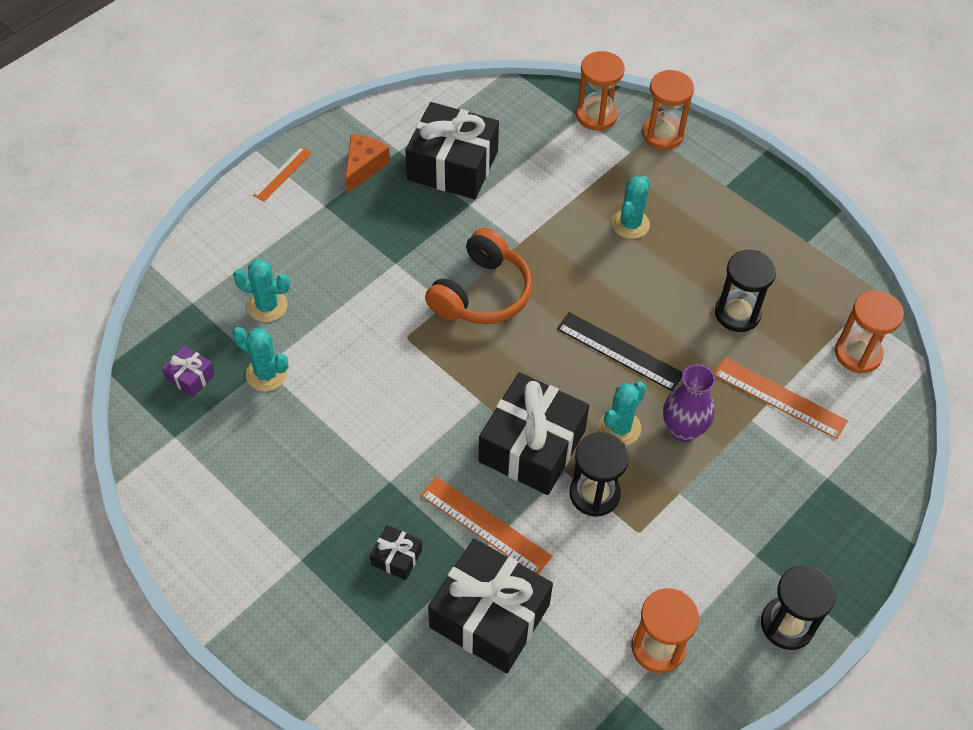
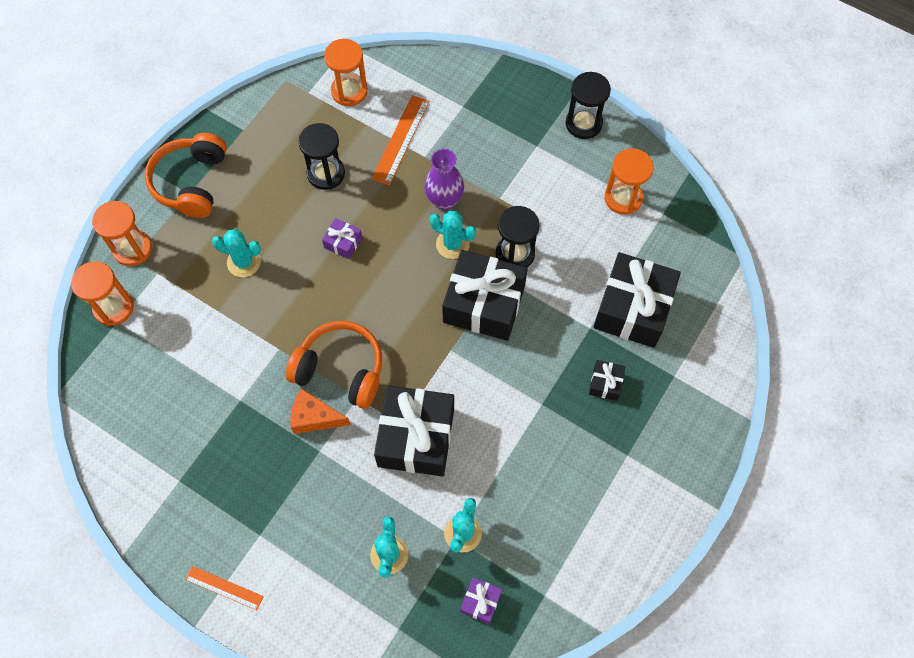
camera: 100 degrees left, 10 degrees up
orange cheese [345,134,390,194] -> orange cheese moved to [290,389,351,434]
black gift [405,102,499,199] -> black gift moved to [374,385,454,476]
orange ruler [420,476,552,574] -> none
black ruler [557,312,683,391] -> none
none -> orange headphones [145,133,227,218]
none -> purple gift [322,218,362,260]

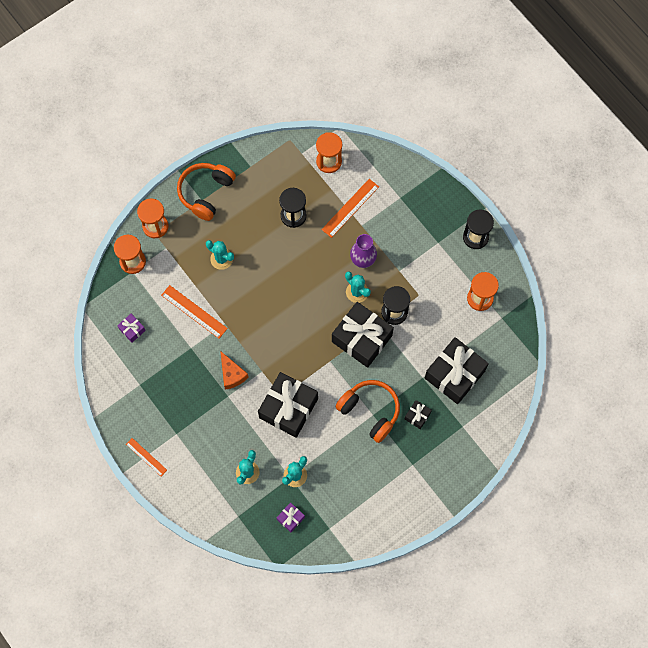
camera: 20 degrees right, 5 degrees up
orange headphones [286,321,382,409] -> orange headphones moved to [336,380,400,443]
orange cheese [290,389,351,434] -> orange cheese turned 150 degrees counterclockwise [220,351,249,390]
purple gift [322,218,362,260] -> purple gift moved to [117,314,146,342]
none -> orange ruler [161,285,228,339]

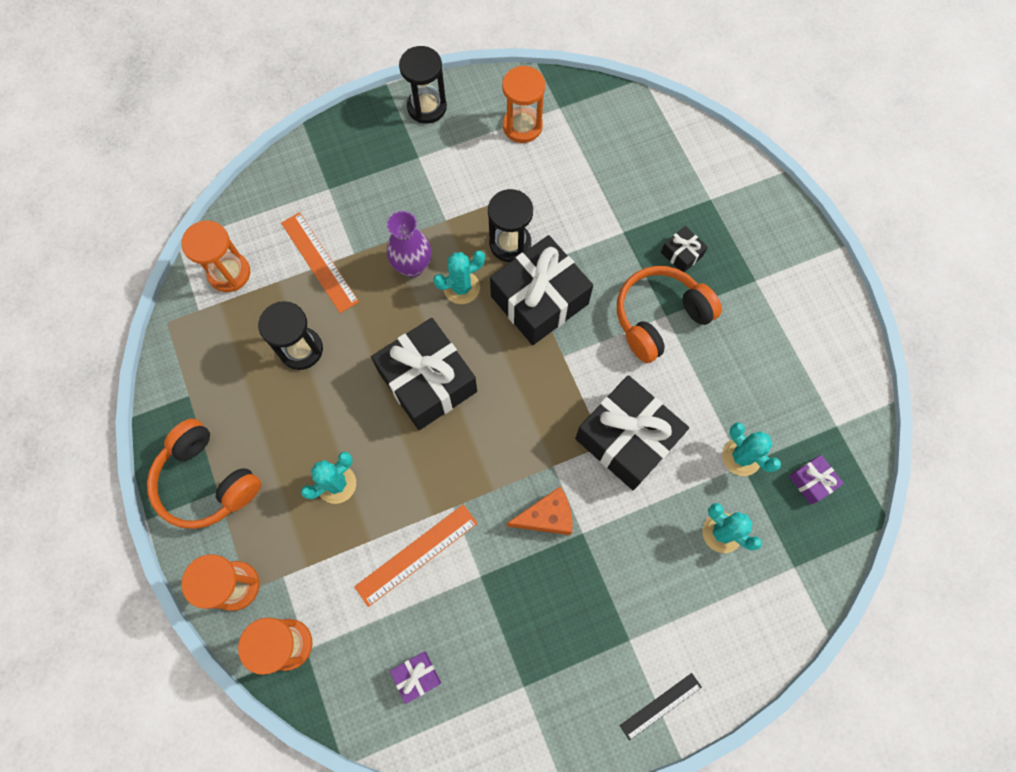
camera: 75 degrees left, 0 degrees up
orange ruler [126,438,167,476] -> black ruler [620,673,702,741]
black gift [425,337,489,404] -> black gift moved to [371,318,477,430]

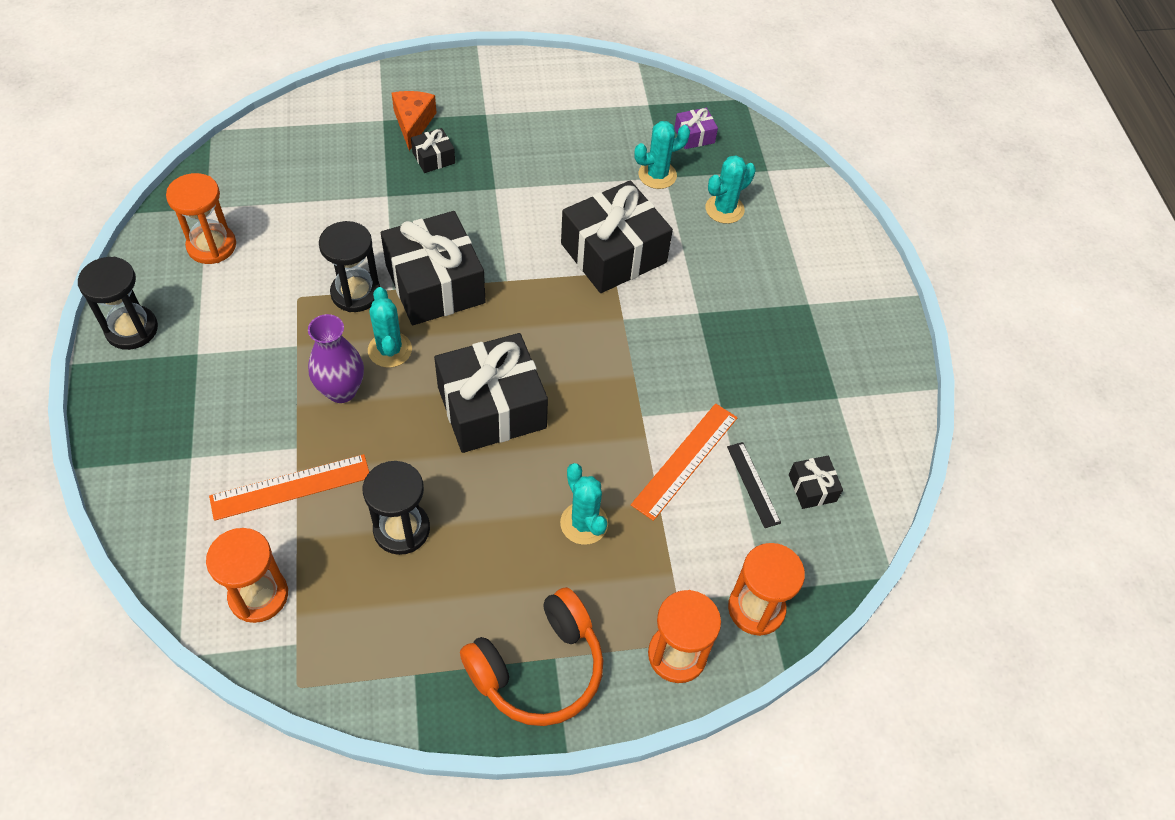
camera: 80 degrees left, 15 degrees down
orange ruler [354,504,478,607] -> orange ruler turned 60 degrees clockwise [631,403,738,521]
purple gift [390,651,441,704] -> black gift [789,456,843,509]
orange cheese [507,487,573,535] -> orange cheese moved to [392,91,437,151]
orange headphones [617,266,722,363] -> none
black ruler [620,673,702,741] -> black ruler moved to [727,442,781,528]

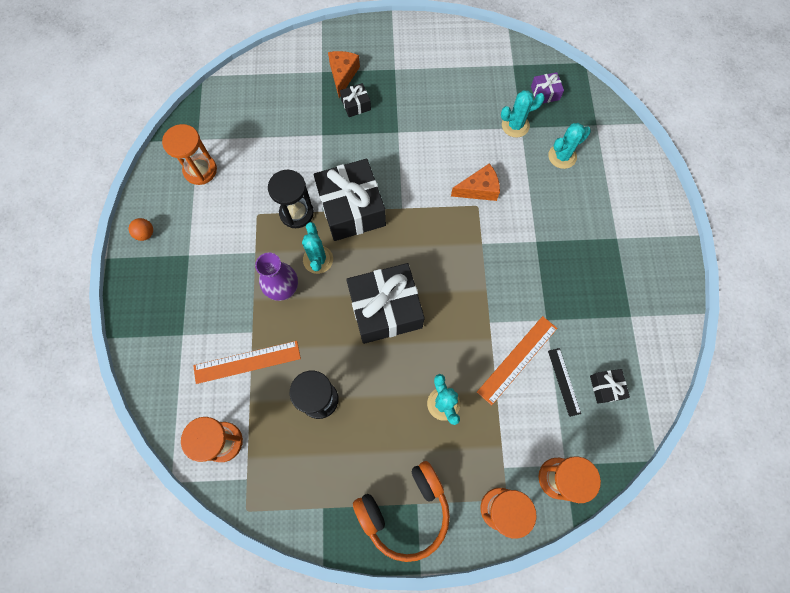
camera: 10 degrees right, 15 degrees up
black hourglass [78,257,158,350] -> orange ball [129,218,153,241]
black gift [561,180,673,293] -> orange cheese [451,163,500,201]

